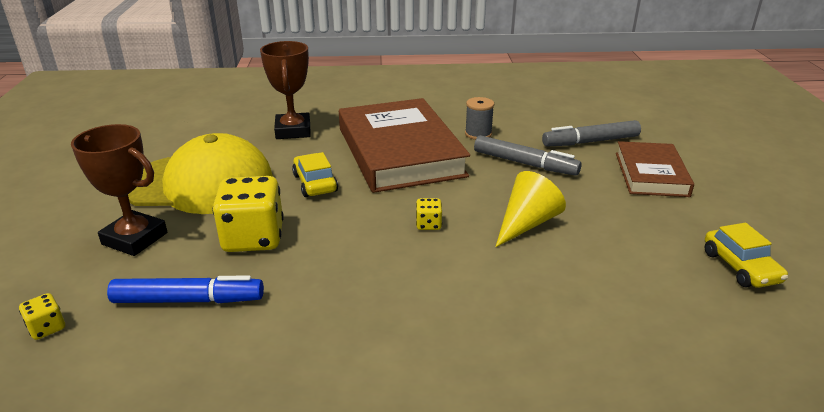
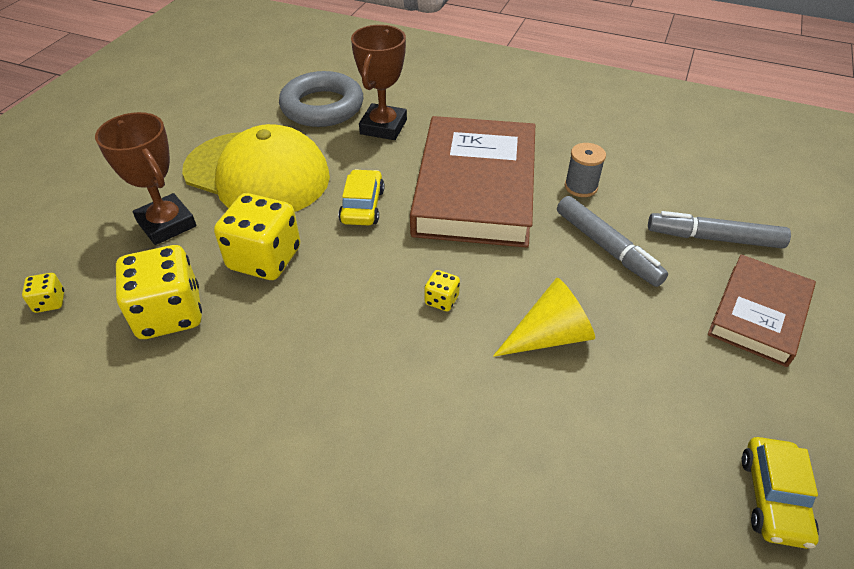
camera: 25 degrees right, 15 degrees up
blue marker [107,275,264,303] -> yellow dice [115,245,202,339]
none -> grey ring [279,71,363,127]

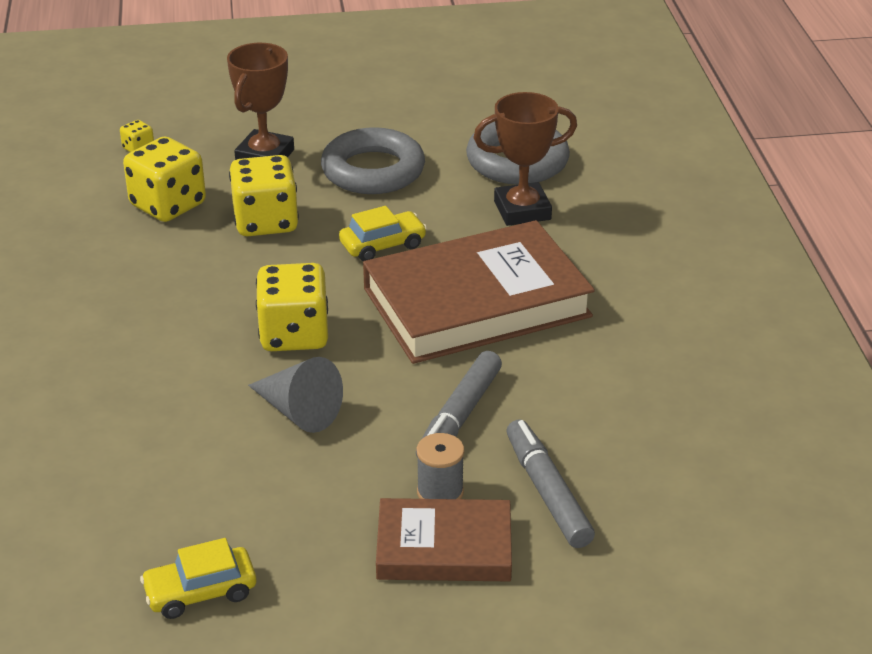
camera: 60 degrees right, 10 degrees down
yellow cap [182,124,330,212] -> grey ring [321,127,425,194]
yellow dice [425,270,460,311] -> yellow dice [256,263,328,351], size x2.23
yellow cone [493,278,595,357] -> grey cone [248,357,343,433]
grey spool [565,143,606,197] -> grey spool moved to [417,433,464,499]

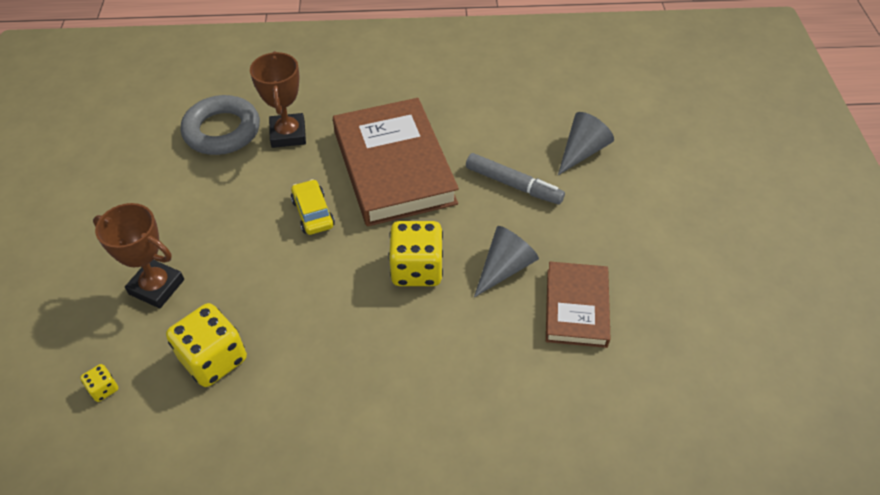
camera: 85 degrees left, 15 degrees up
yellow car [140,538,256,619] -> none
yellow dice [229,155,299,236] -> none
grey ring [321,127,425,194] -> none
brown book [376,498,512,581] -> brown book moved to [546,262,610,348]
grey spool [417,433,464,499] -> none
grey marker [506,419,595,548] -> grey cone [558,112,614,175]

